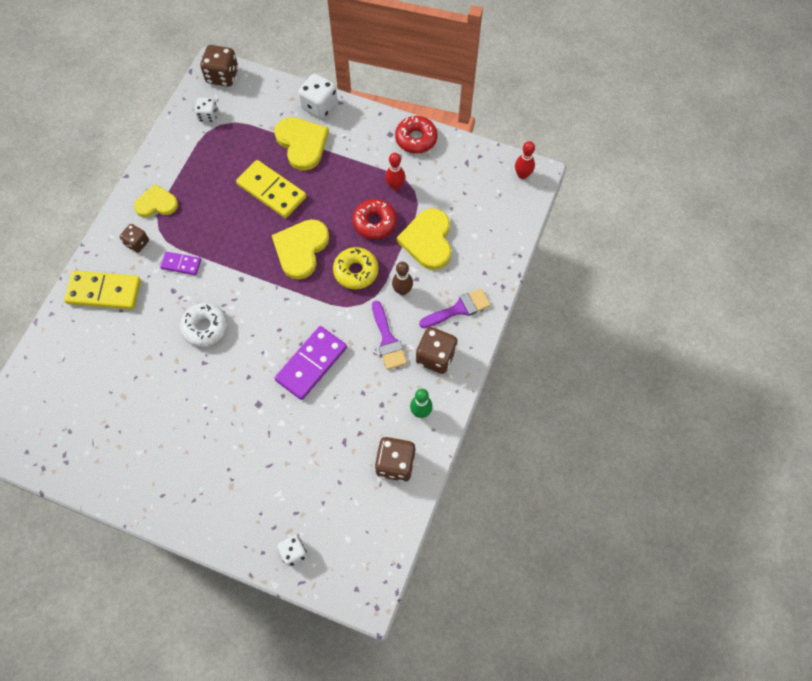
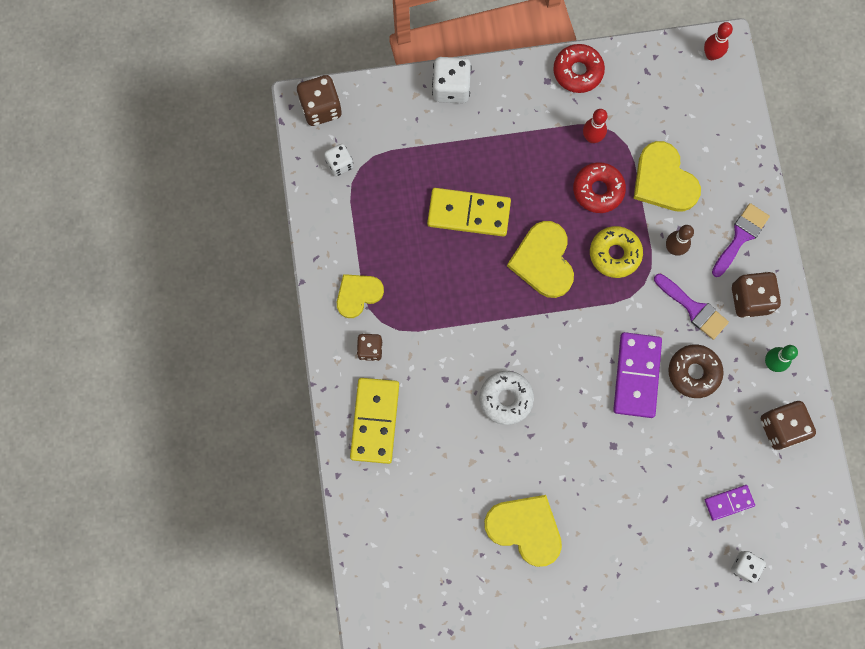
camera: 30 degrees left, 10 degrees up
yellow domino [64,271,141,309] -> yellow domino turned 60 degrees counterclockwise [350,378,399,464]
purple domino [160,252,201,275] -> purple domino moved to [705,485,755,521]
yellow heart [274,117,329,171] -> yellow heart moved to [484,495,562,567]
none -> brown donut [668,344,724,398]

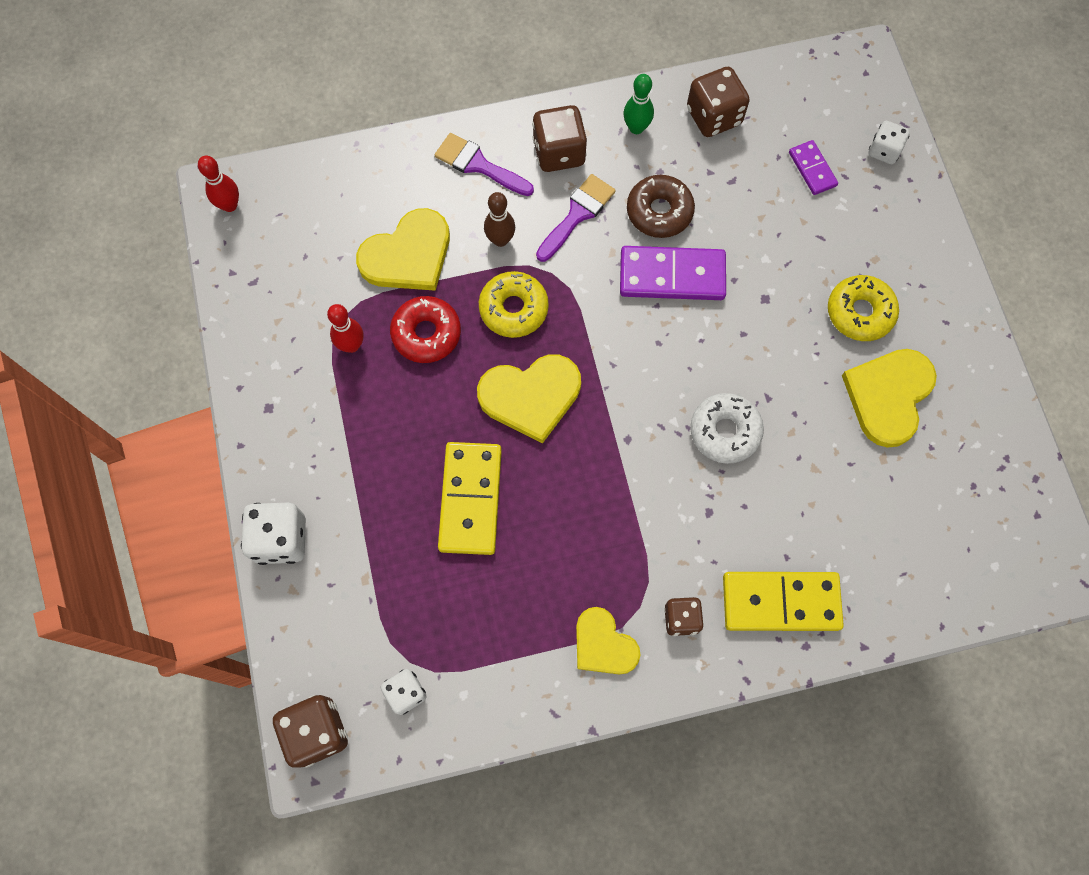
camera: 95 degrees left, 5 degrees down
red donut [553,44,605,93] -> none
none -> yellow donut [828,275,899,341]

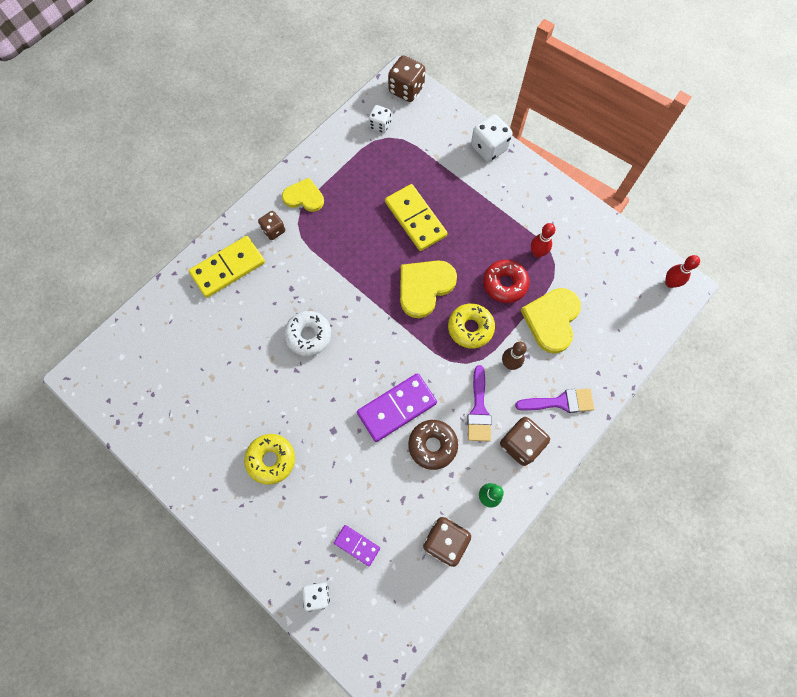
camera: 145 degrees right, 0 degrees up
yellow heart [842,349,937,448] -> none

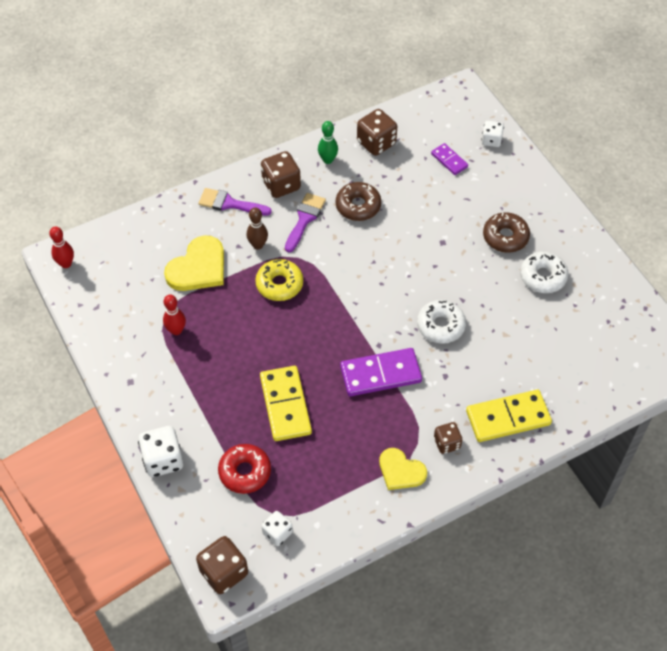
camera: 160 degrees left, 15 degrees down
yellow donut [244,434,295,485] -> brown donut [483,212,530,253]
purple domino [357,373,437,442] -> purple domino moved to [340,348,422,396]
yellow heart [400,260,457,318] -> none
red donut [483,260,529,303] -> red donut moved to [218,444,271,494]
none -> white donut [520,252,568,293]

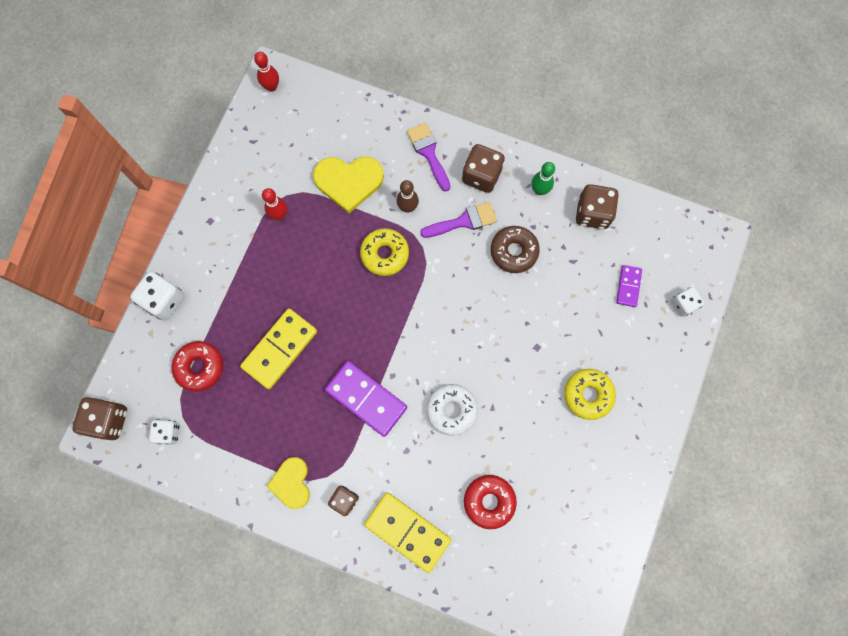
camera: 50 degrees right, 20 degrees up
brown donut [483,212,530,253] -> yellow donut [564,369,616,420]
white donut [520,252,568,293] -> none
none -> red donut [464,475,517,529]

